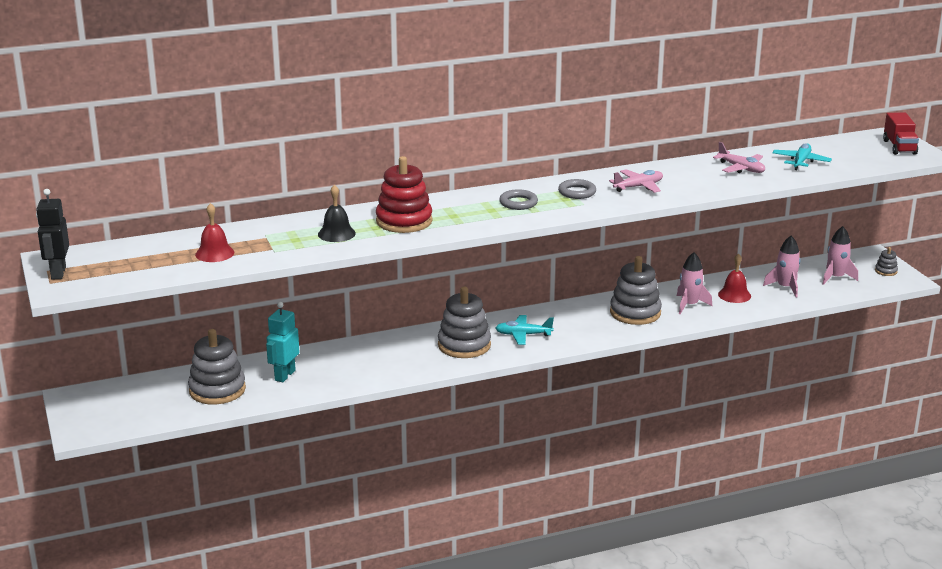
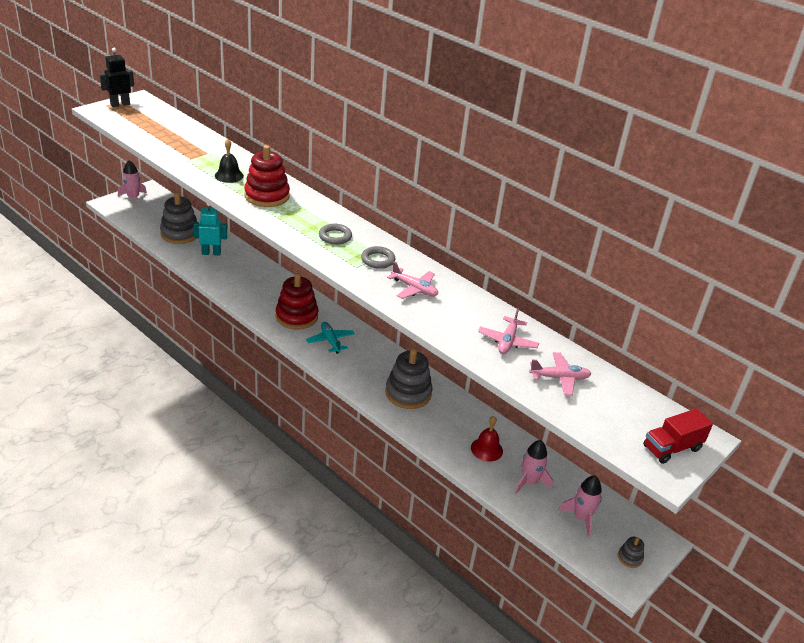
camera: 60 degrees right, 10 degrees up
red bell [195,203,234,262] -> none
grey stacking toy [438,287,491,358] -> red stacking toy [276,273,318,329]
pink rocket [677,252,712,314] -> pink rocket moved to [118,160,147,206]
turquoise plane [772,143,832,170] -> pink plane [529,352,591,396]

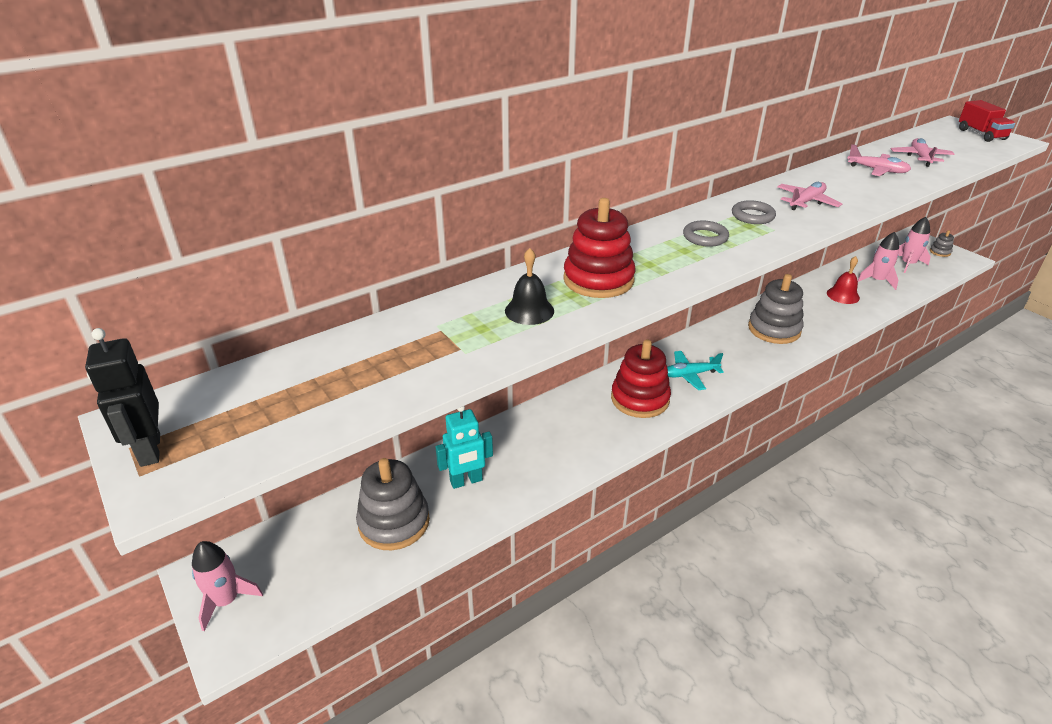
camera: 75 degrees left, 0 degrees up
turquoise robot [193,204,227,256] -> turquoise robot turned 120 degrees counterclockwise [436,406,493,489]

